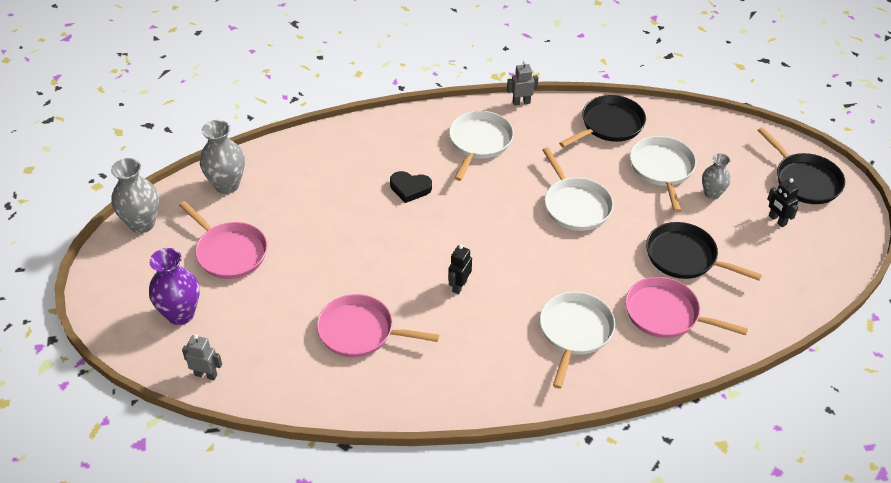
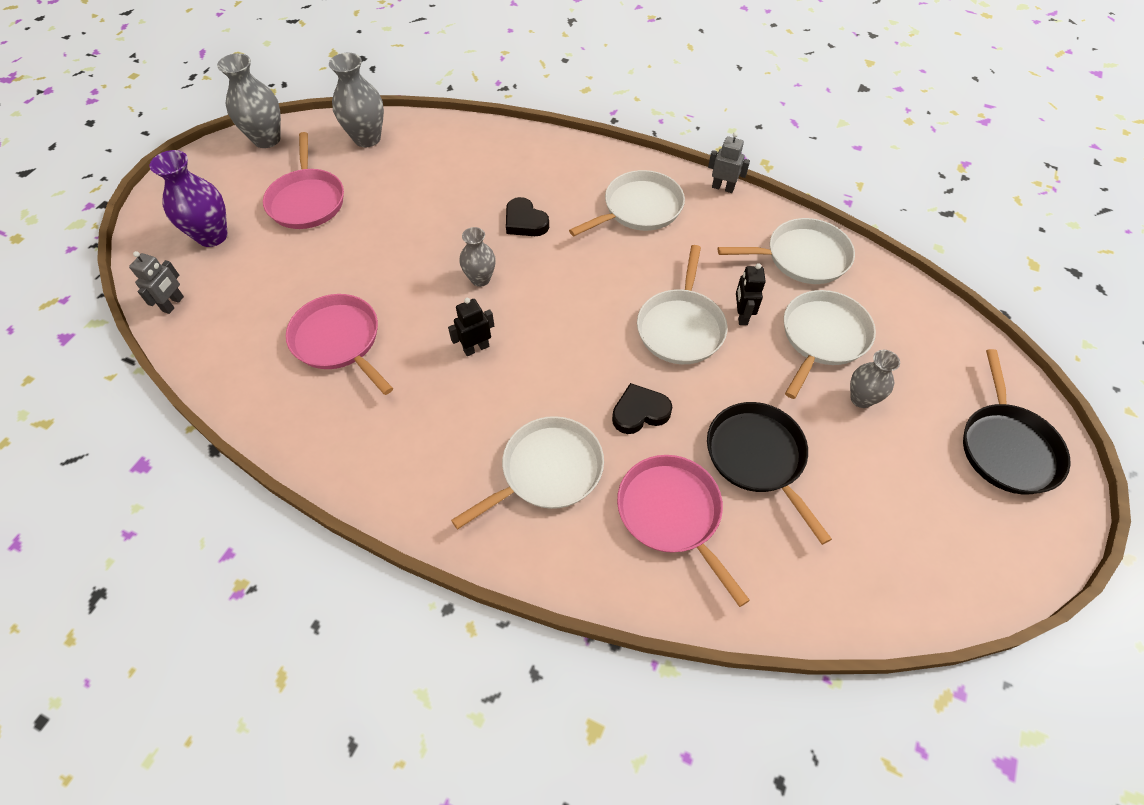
camera: 35 degrees right, 10 degrees up
grey robot [182,334,222,380] -> grey robot turned 60 degrees clockwise [129,251,184,314]
black pan [559,95,646,147] -> white pan [718,218,855,284]
black robot [767,178,799,227] -> black robot moved to [736,263,766,325]
none -> grey vase [459,227,496,287]
none -> black heart [612,383,672,434]

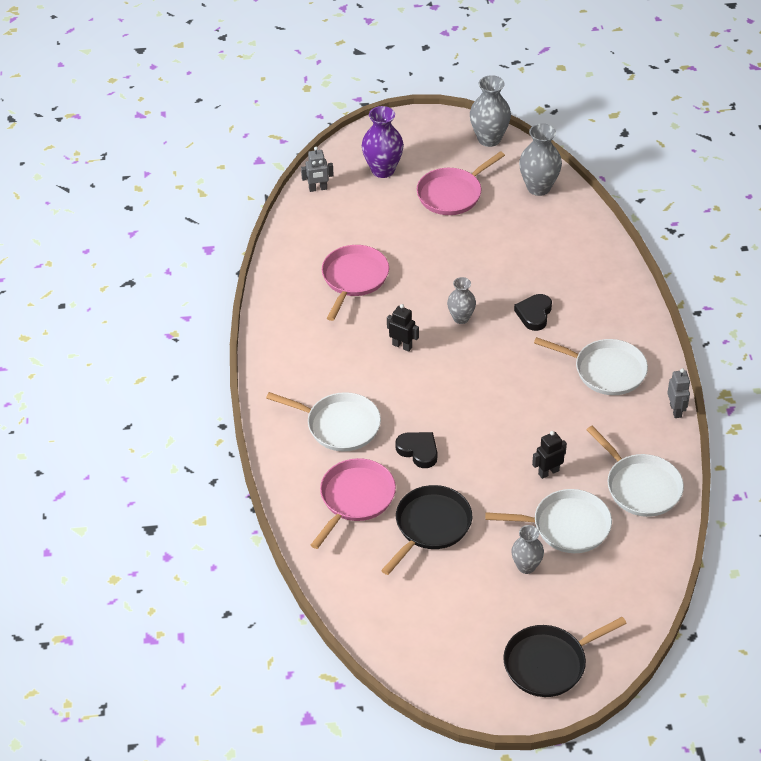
camera: 60 degrees right, 10 degrees down
white pan [637,245,727,364] -> none

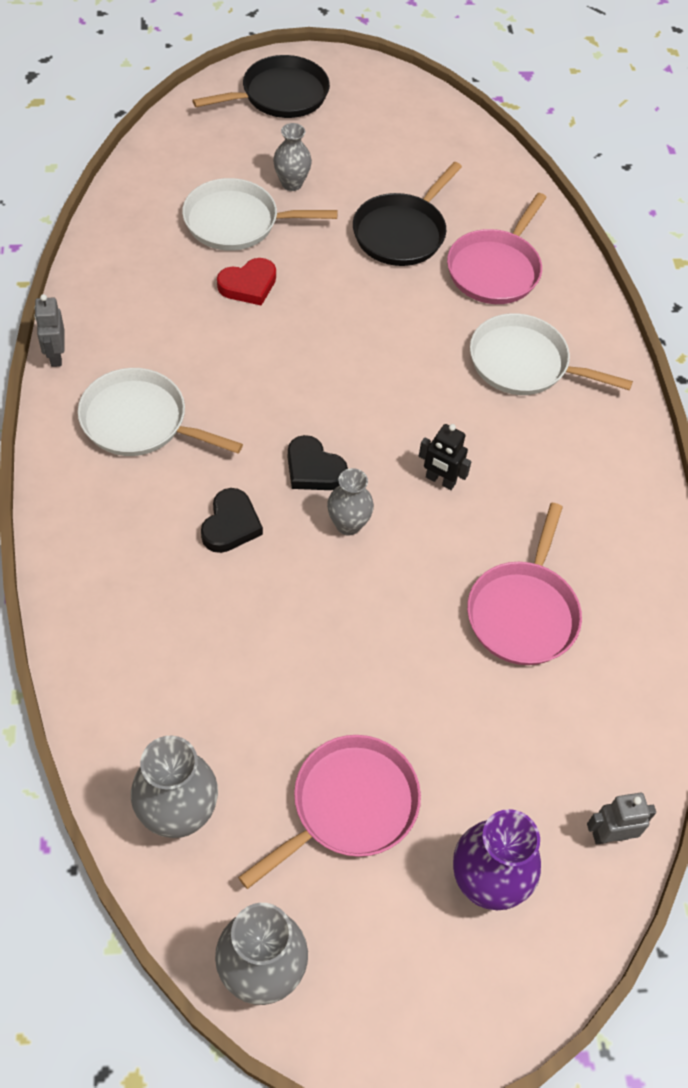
camera: 175 degrees right, 10 degrees up
black heart [395,432,437,468] -> black heart moved to [288,435,348,490]
black robot [532,431,567,479] -> red heart [217,258,276,306]
white pan [587,426,684,517] -> none

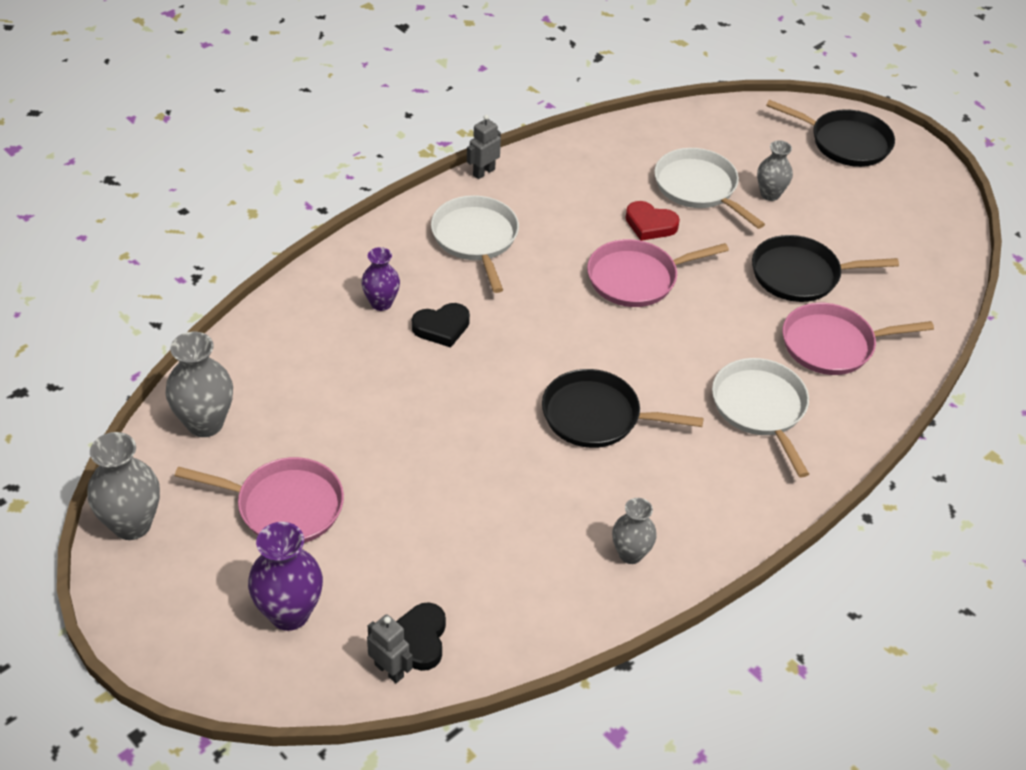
camera: 55 degrees right, 10 degrees down
black heart [288,435,348,490] -> black heart moved to [396,602,446,671]
grey vase [327,468,374,536] -> grey vase moved to [612,498,657,564]
black robot [419,424,471,490] -> black pan [542,369,704,448]
pink pan [467,503,582,665] -> pink pan moved to [587,239,729,307]
none -> purple vase [361,247,400,311]

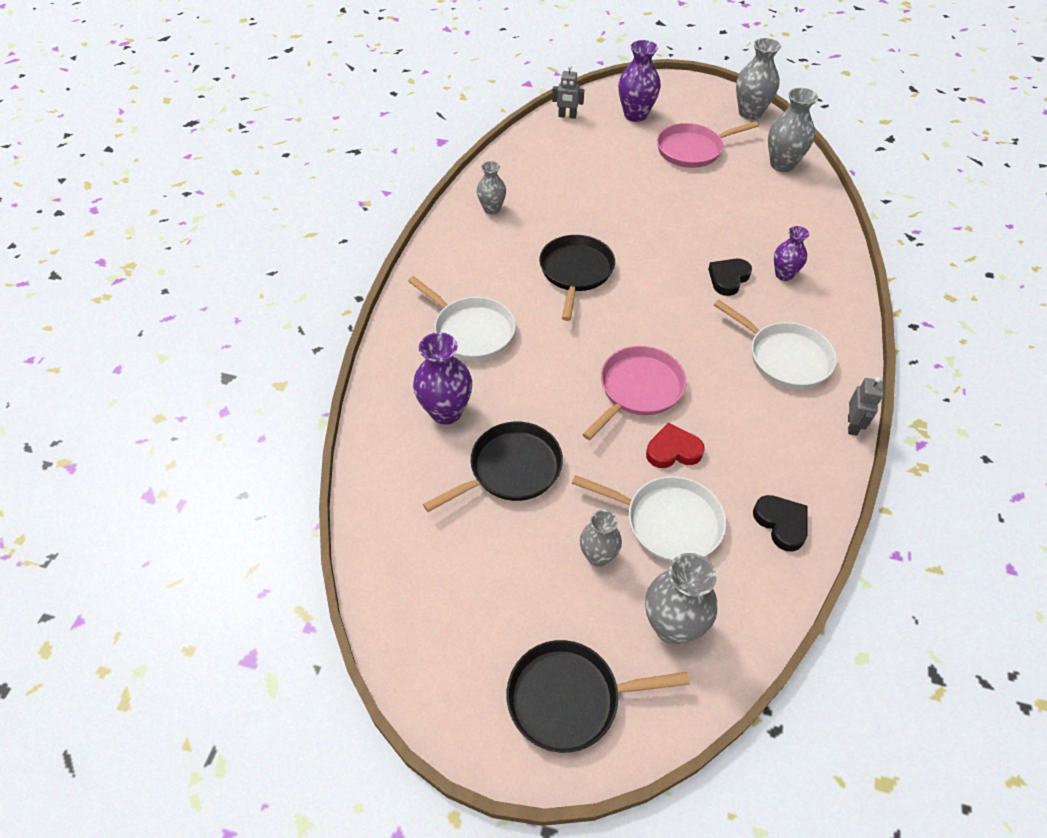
camera: 150 degrees right, 5 degrees up
black heart [396,602,446,671] -> black heart moved to [753,495,808,552]
black pan [542,369,704,448] -> black pan turned 60 degrees counterclockwise [539,235,615,321]
pink pan [783,303,934,375] -> purple vase [413,332,472,425]
none -> grey vase [645,553,717,644]

